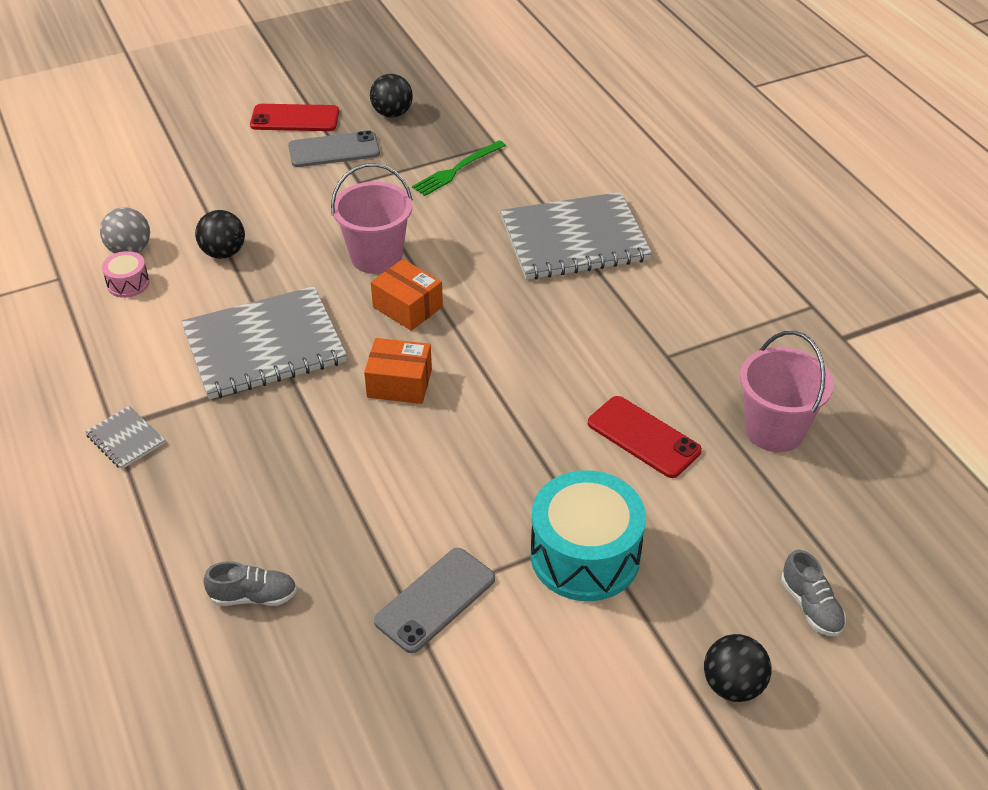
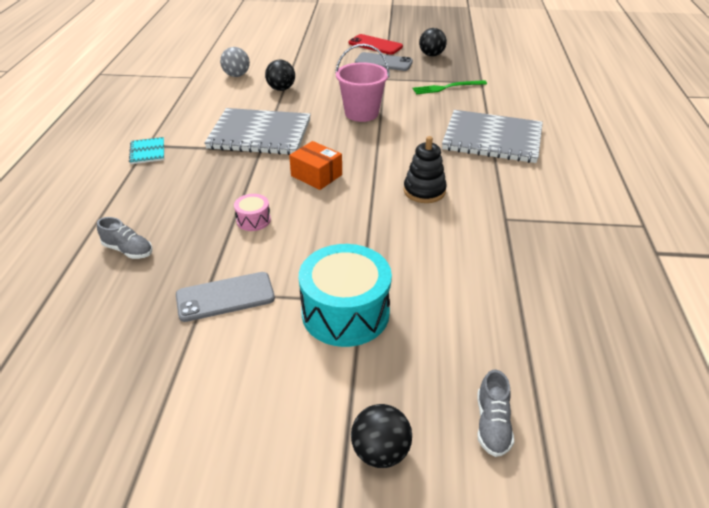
camera: 30 degrees right, 5 degrees down
grey notebook [85,406,165,470] -> turquoise notebook [129,137,164,164]
pink drum [102,251,149,298] -> pink drum moved to [234,194,271,231]
orange box [371,259,443,331] -> none
red phone [588,396,702,478] -> none
pink bucket [740,331,834,452] -> none
none -> black stacking toy [404,136,447,203]

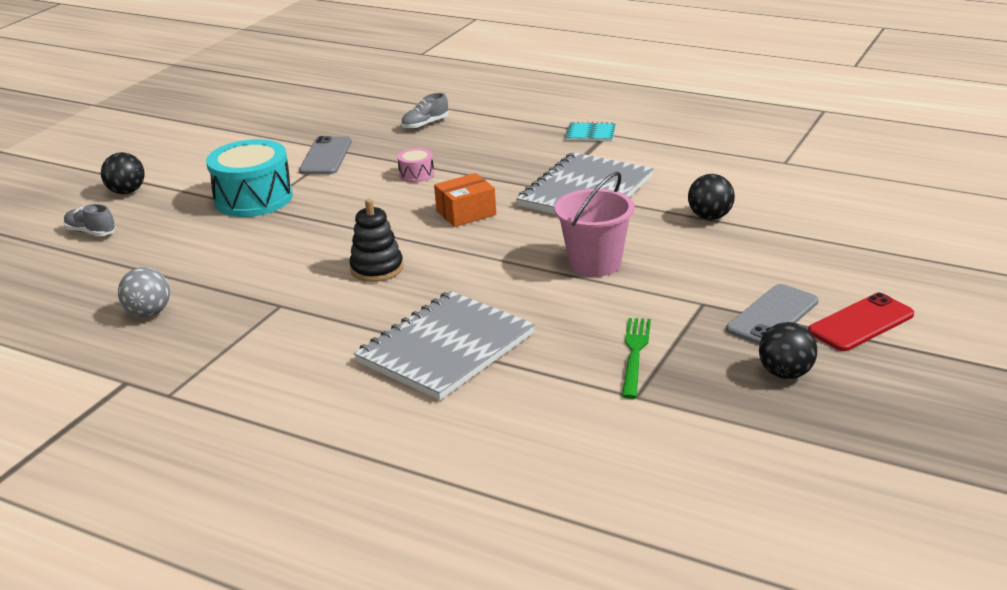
camera: 115 degrees right, 10 degrees down
grey ball [220,47,250,77] -> grey ball moved to [118,267,170,317]

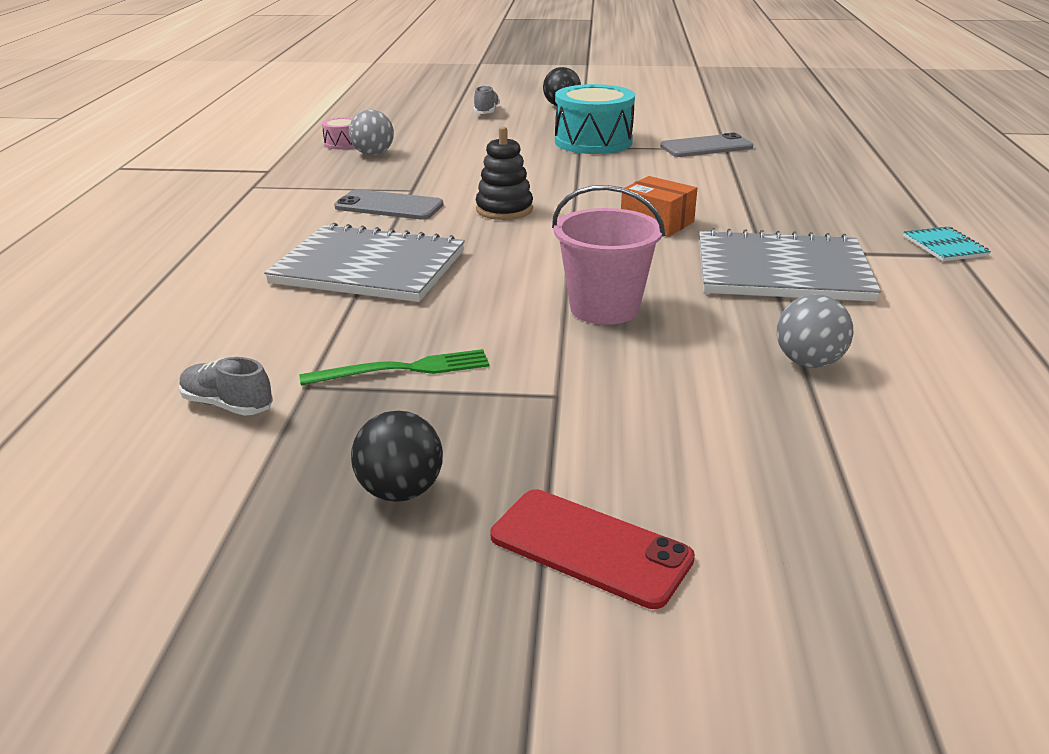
camera: 65 degrees right, 0 degrees up
pink drum [397,148,434,183] -> pink drum moved to [322,117,354,149]
grey shoe [401,93,449,129] -> grey shoe moved to [179,357,273,416]
black ball [688,174,735,220] -> grey ball [777,294,853,368]
grey phone [726,284,818,345] -> grey phone moved to [334,189,443,220]

